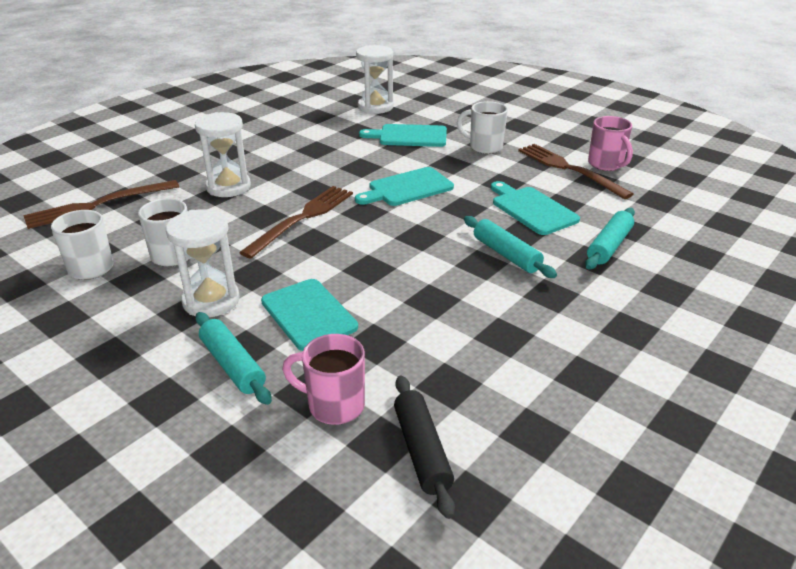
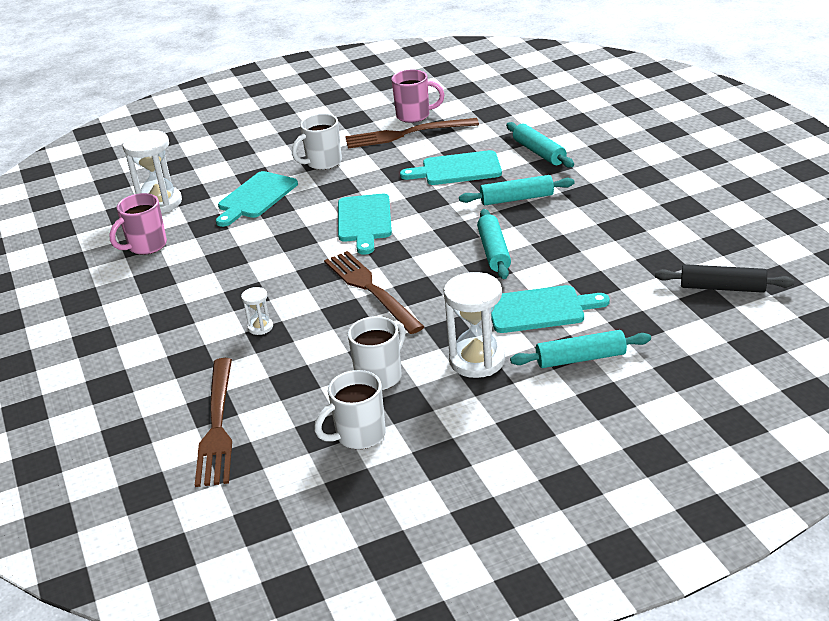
camera: 60 degrees left, 0 degrees up
white hourglass [195,112,251,197] -> white hourglass [241,287,273,335], size x0.49
pink mug [282,334,365,425] -> pink mug moved to [109,193,167,255]
none -> turquoise rolling pin [477,209,511,279]

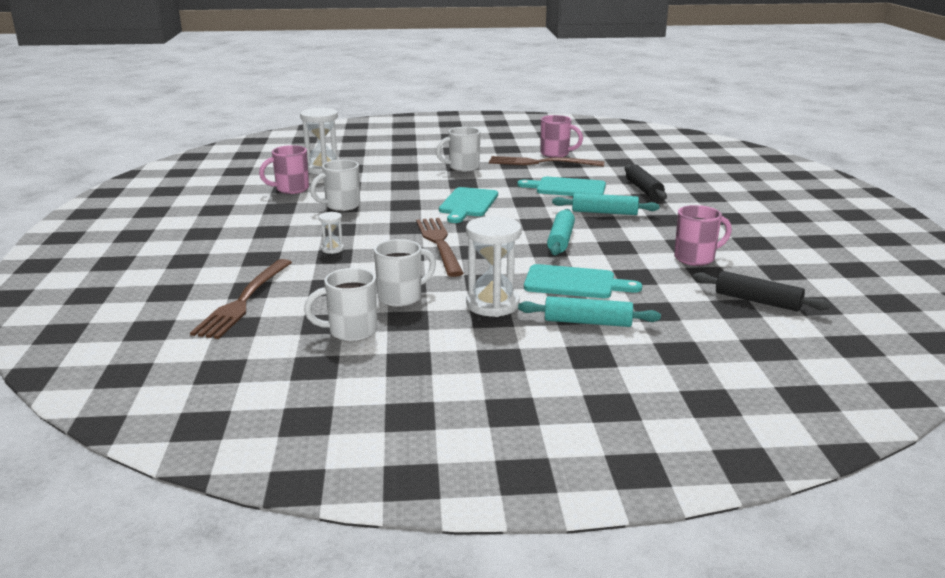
camera: 15 degrees right, 10 degrees down
turquoise cutting board [216,171,298,227] -> none
turquoise rolling pin [506,122,574,168] -> black rolling pin [624,164,667,200]
none -> white mug [310,160,360,211]
none -> pink mug [674,205,732,266]

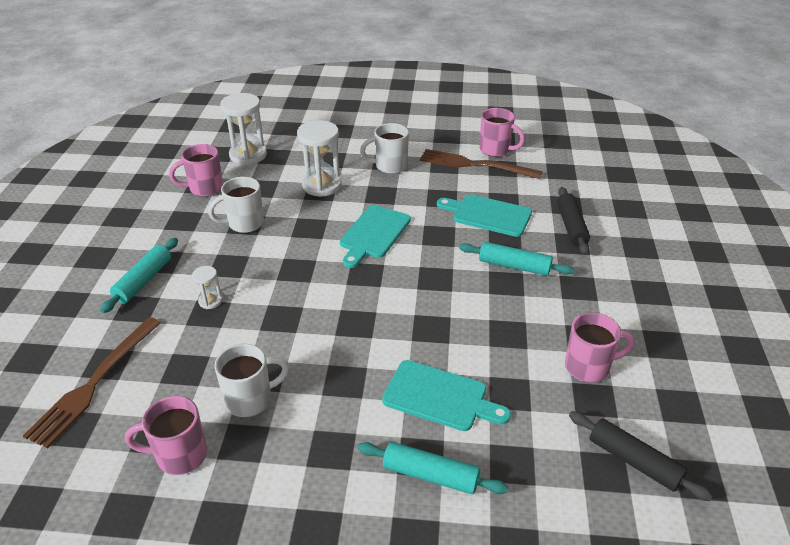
camera: 10 degrees right, 15 degrees up
white mug [304,268,377,342] -> pink mug [125,396,207,475]
brown fork [416,218,464,277] -> none
white hourglass [466,216,522,317] -> white hourglass moved to [297,120,342,197]
turquoise rolling pin [547,209,575,255] -> turquoise rolling pin moved to [100,238,178,313]

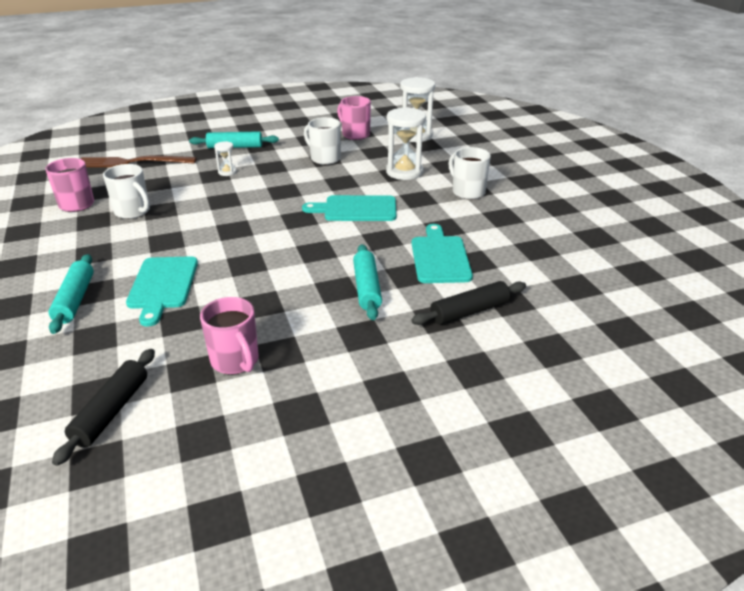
camera: 65 degrees right, 5 degrees down
brown fork [420,149,543,179] -> none
pink mug [480,108,525,157] -> none

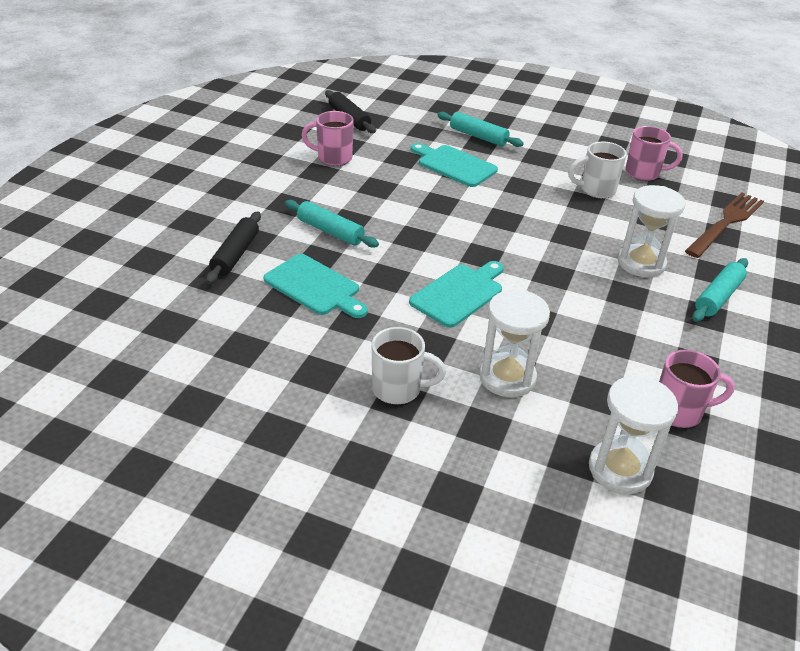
camera: 130 degrees right, 5 degrees up
white hourglass [214,141,237,176] -> white hourglass [618,185,686,277], size x2.05
white mug [304,117,341,165] -> none

